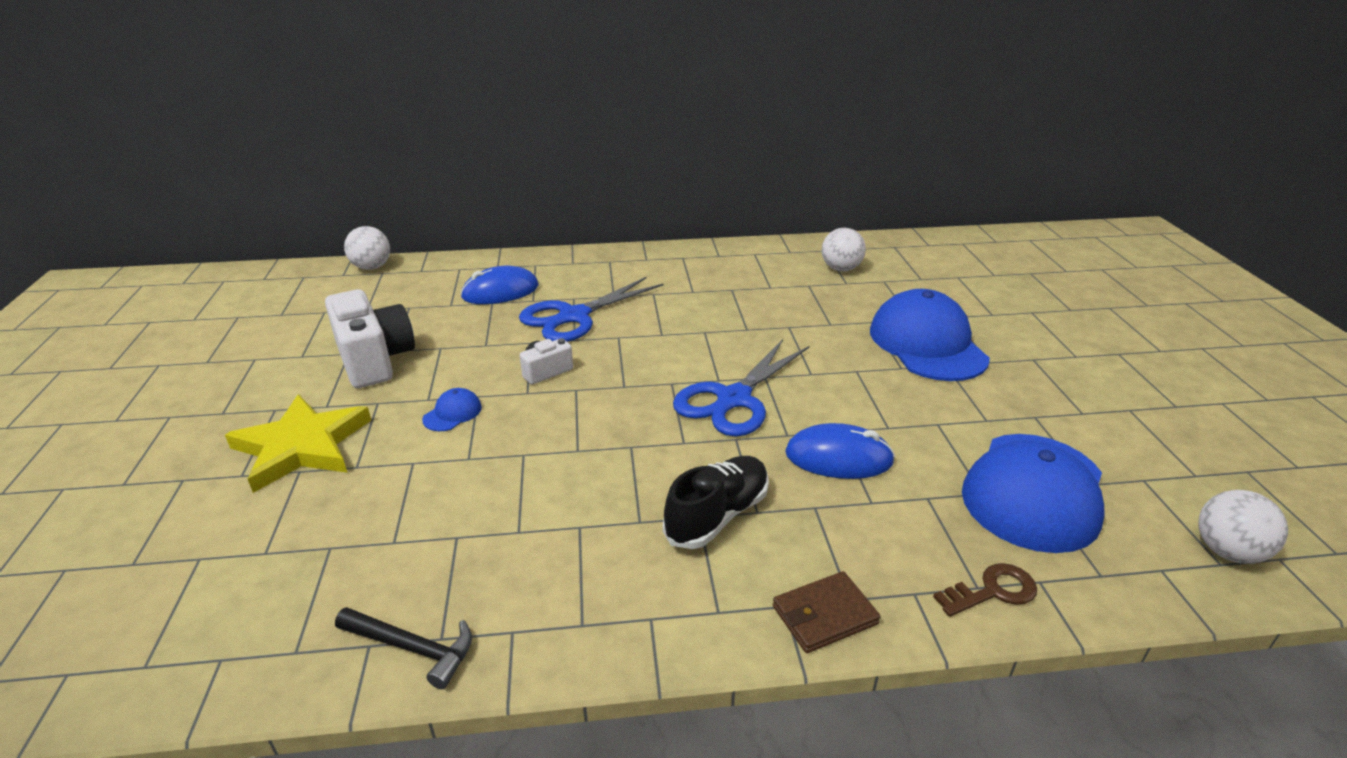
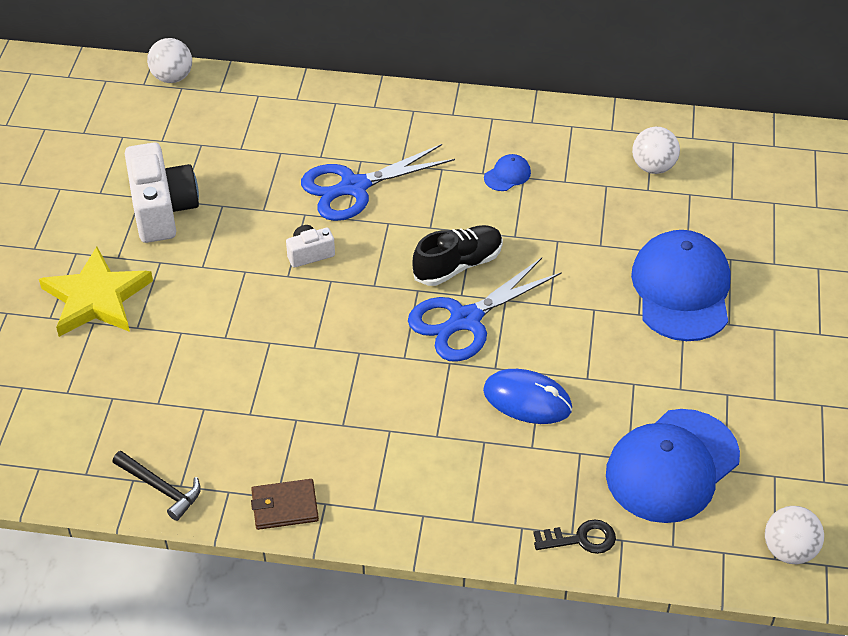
camera: 15 degrees right, 15 degrees up
blue cap [422,388,482,431] -> blue cap moved to [484,154,531,191]
blue mouse [460,266,539,304] -> none
black shoe [663,456,769,549] -> black shoe moved to [412,225,503,286]
brown wallet [773,571,881,653] -> brown wallet moved to [251,479,319,530]
brown key [933,563,1037,617] -> black key [534,519,616,554]

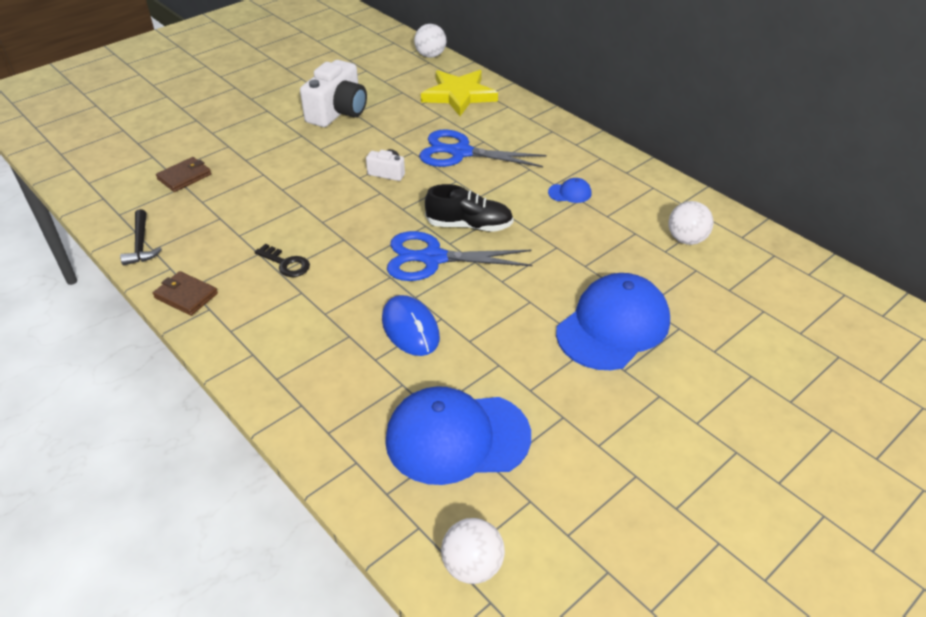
camera: 40 degrees right, 5 degrees down
yellow star [39,247,153,337] -> yellow star moved to [421,70,498,116]
black key [534,519,616,554] -> black key moved to [255,244,310,277]
none -> brown wallet [156,157,211,192]

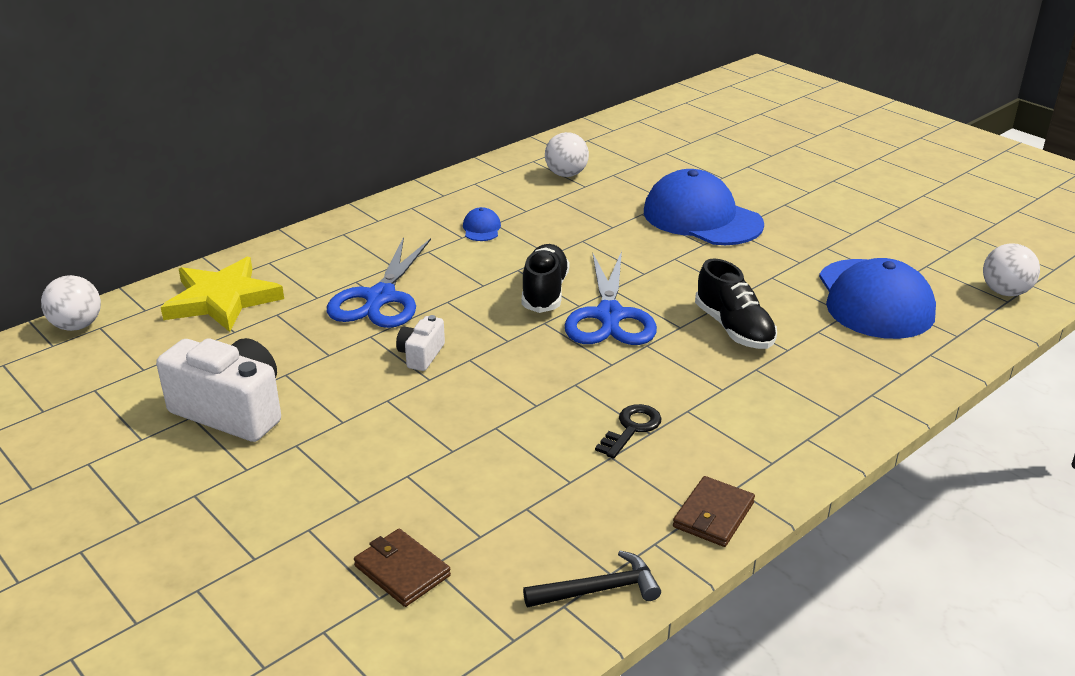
camera: 90 degrees left, 10 degrees down
blue mouse [382,295,440,356] -> black shoe [695,259,777,349]

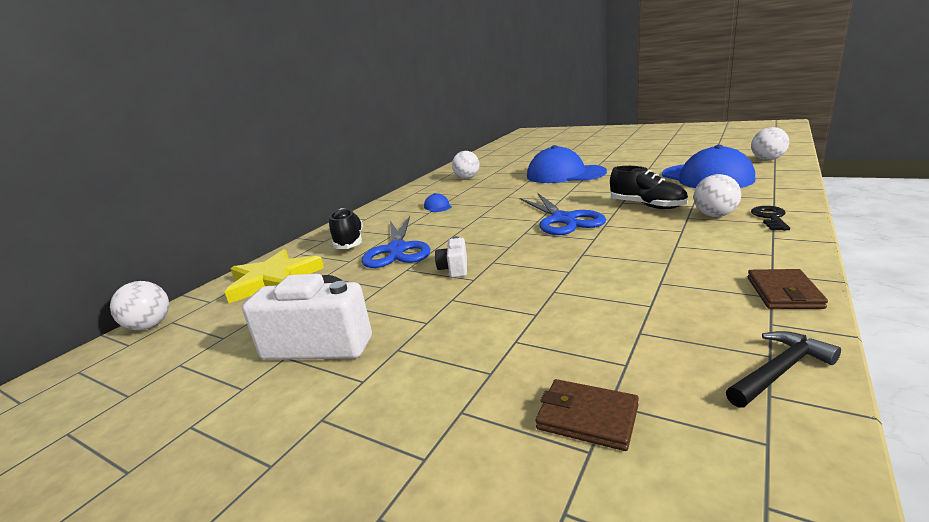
camera: 15 degrees left, 10 degrees down
black shoe [522,244,569,313] -> black shoe moved to [329,208,363,249]
black key [595,404,662,459] -> black key moved to [751,206,790,230]
none -> white ball [694,174,741,217]

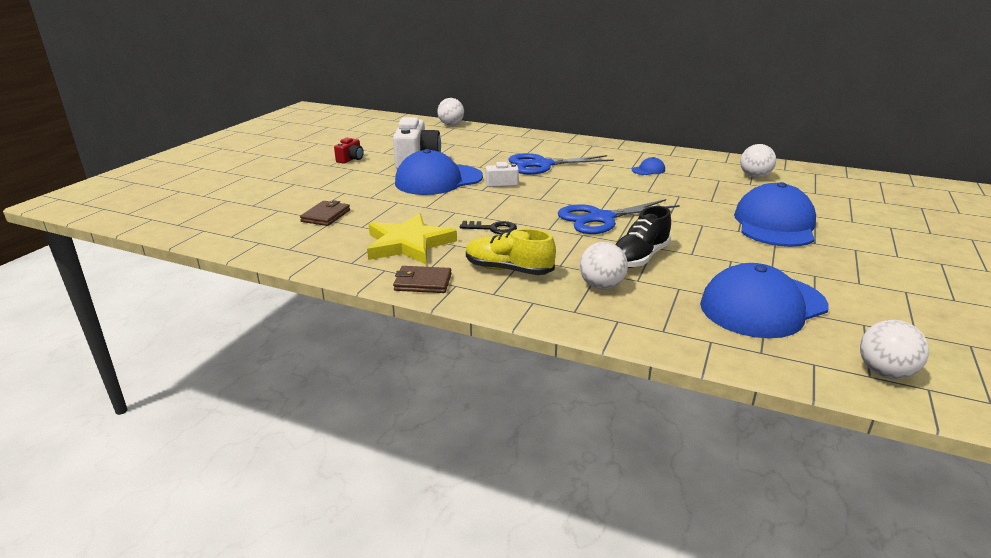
camera: 80 degrees right, 5 degrees up
yellow star [225,249,324,303] -> yellow star moved to [367,213,457,264]
black shoe [329,208,363,249] -> none
black hammer [726,331,841,408] -> none
black key [751,206,790,230] -> black key moved to [460,221,517,234]
none -> red camera [334,137,364,164]
none -> blue cap [395,149,483,195]
none -> yellow shoe [466,228,556,275]

